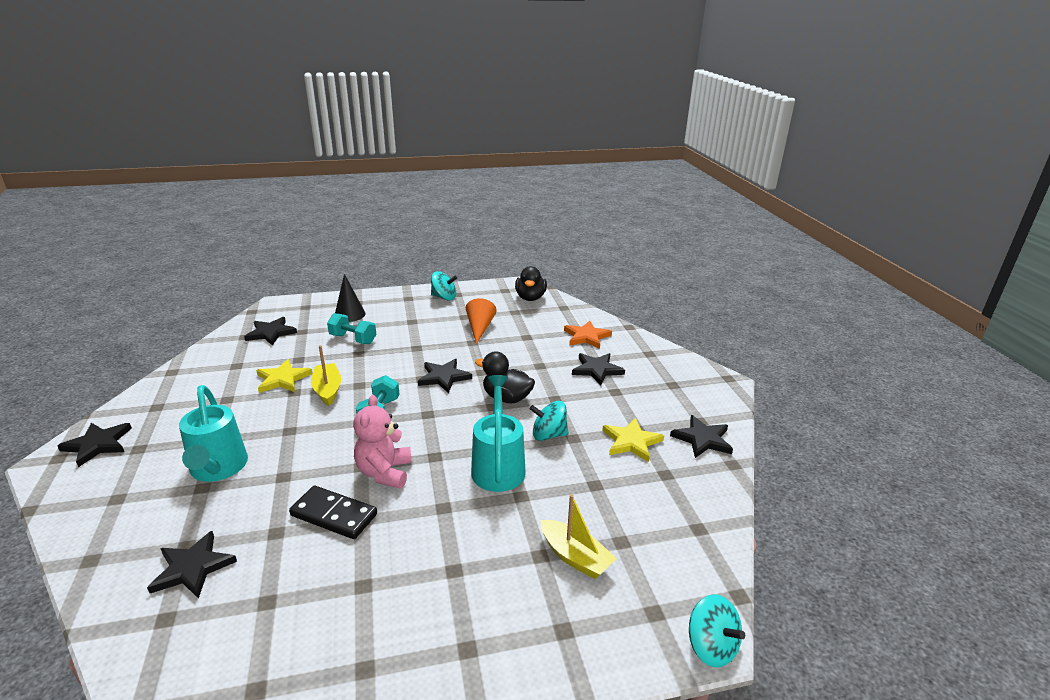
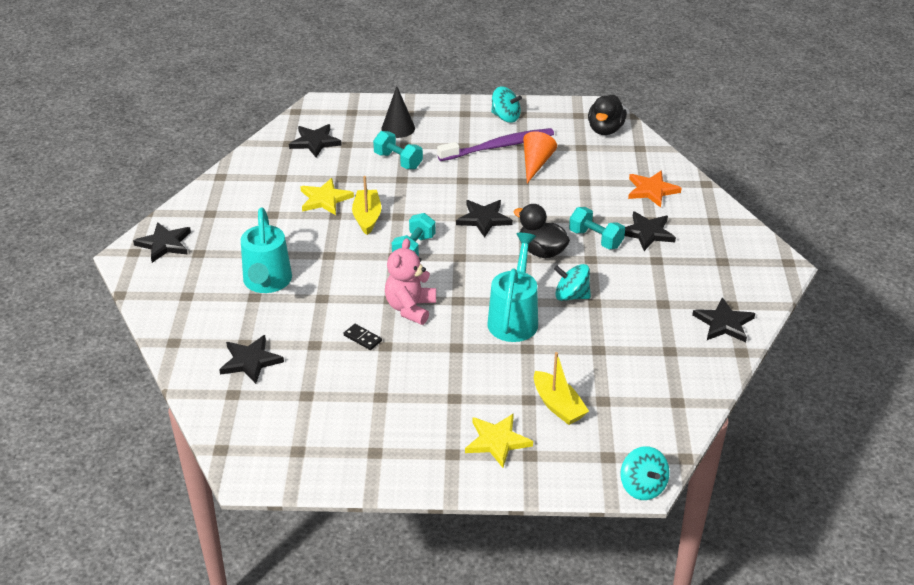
camera: 15 degrees right, 10 degrees up
black domino [289,486,377,539] -> black domino [344,324,382,350], size x0.53
yellow star [602,418,664,462] -> yellow star moved to [465,413,533,468]
none -> purple toothbrush [437,128,554,161]
none -> turquoise dumbbell [569,207,625,249]

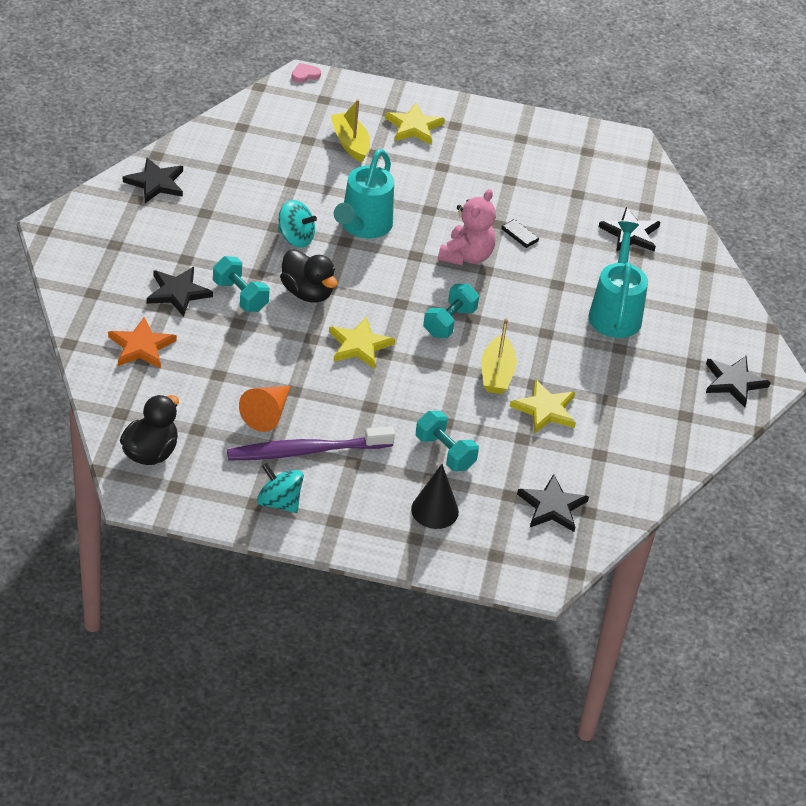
camera: 175 degrees left, 5 degrees up
black star [456,200,513,238] -> yellow star [329,317,395,369]
turquoise spinning top [620,446,670,500] -> pink heart [291,63,321,83]

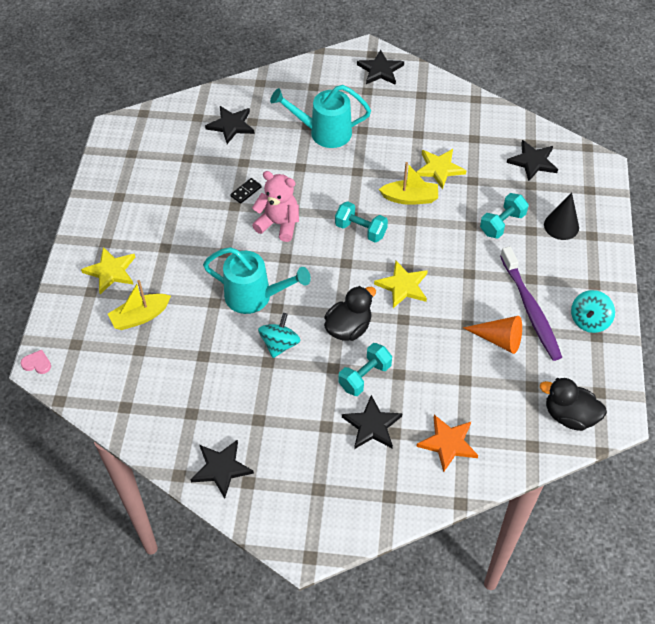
camera: 90 degrees left, 10 degrees up
pink heart [291,63,321,83] -> pink heart turned 135 degrees clockwise [21,350,51,374]

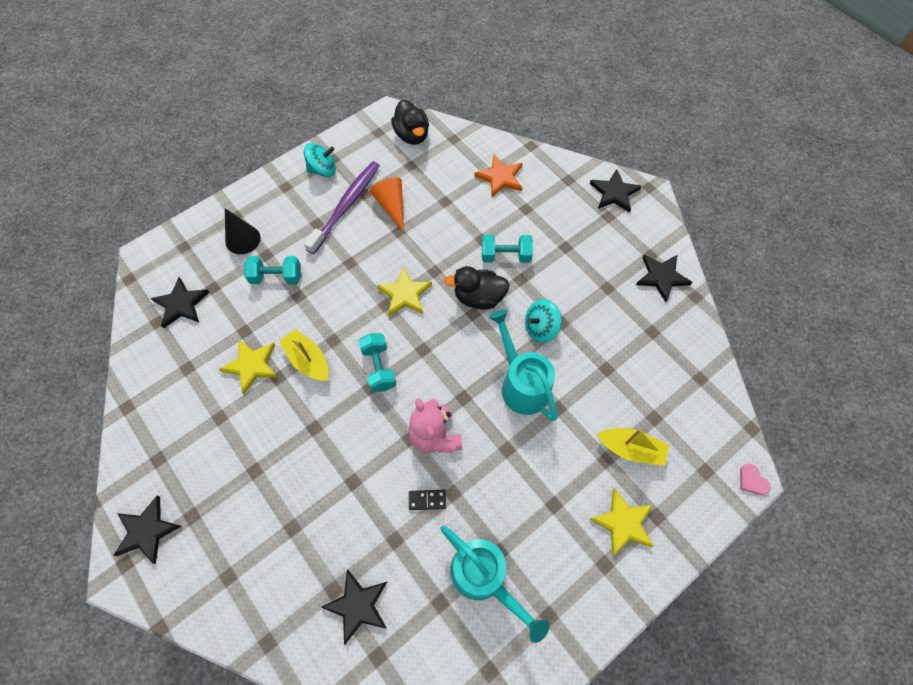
camera: 135 degrees left, 10 degrees up
turquoise watering can [270,85,371,148] -> turquoise watering can moved to [440,525,550,643]
black star [342,395,402,449] -> black star moved to [590,169,642,213]

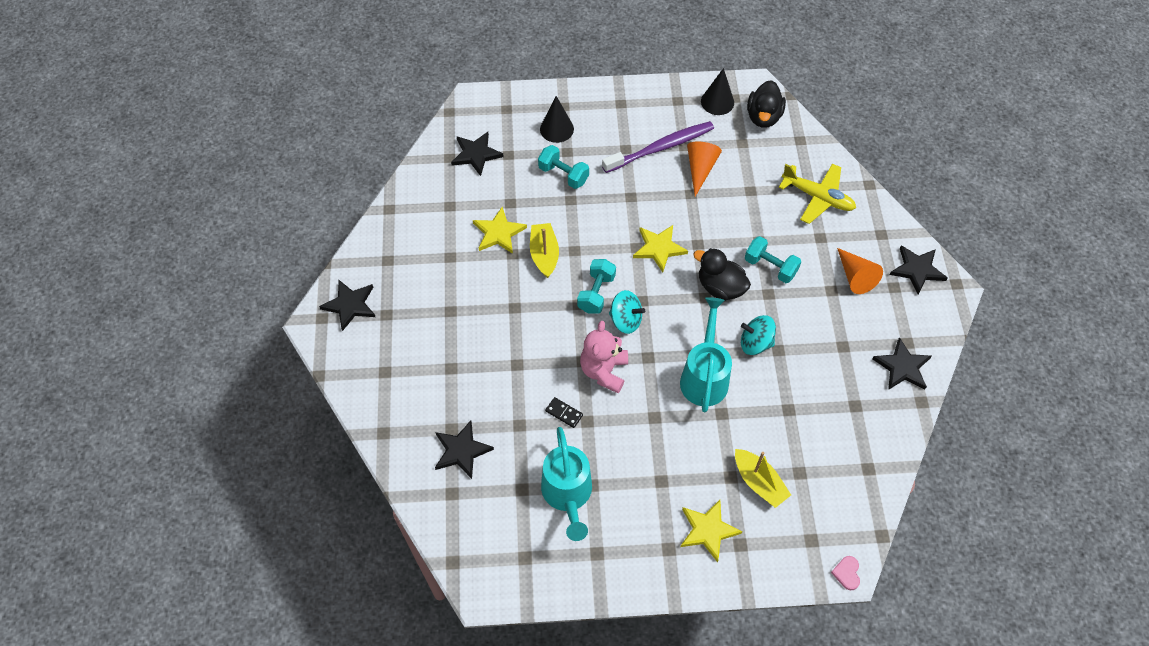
camera: 35 degrees right, 5 degrees down
turquoise spinning top [304,143,336,177] -> turquoise spinning top moved to [609,290,645,334]
orange star [474,155,523,197] -> yellow plane [779,164,856,224]
none -> black cone [701,68,734,115]
none -> orange cone [837,248,883,294]

